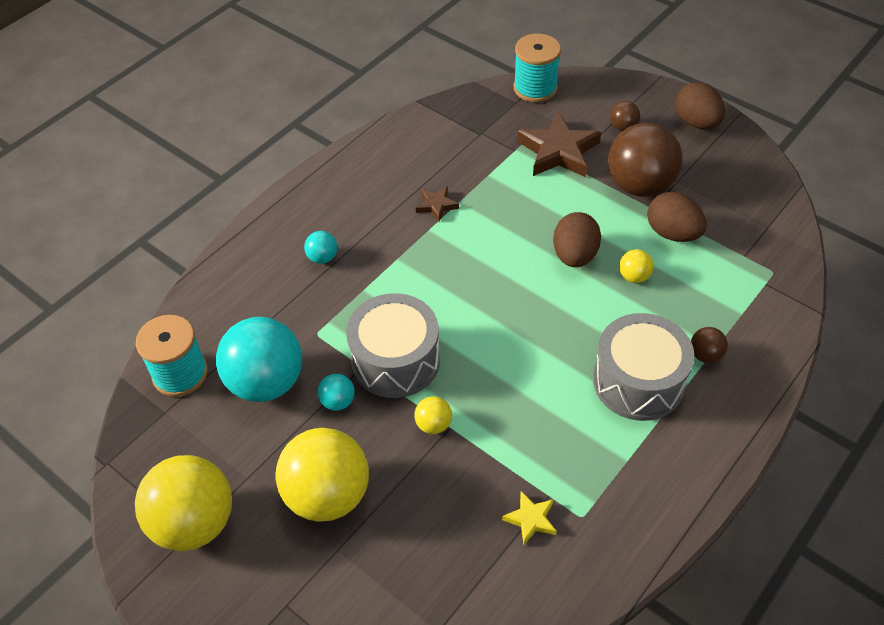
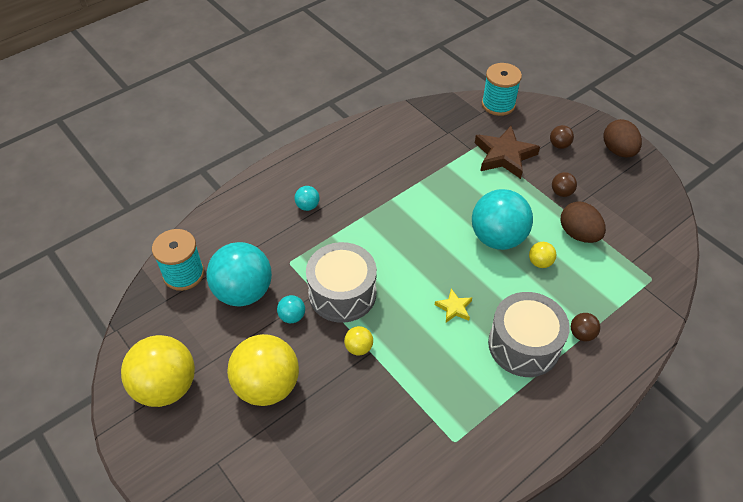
camera: 10 degrees right, 0 degrees up
brown star [416,186,459,222] -> none
yellow star [502,491,556,545] -> yellow star moved to [435,289,472,323]
brown egg [553,212,601,267] -> turquoise ball [472,189,533,250]
brown ball [608,123,683,197] -> brown ball [552,172,577,197], size x0.44

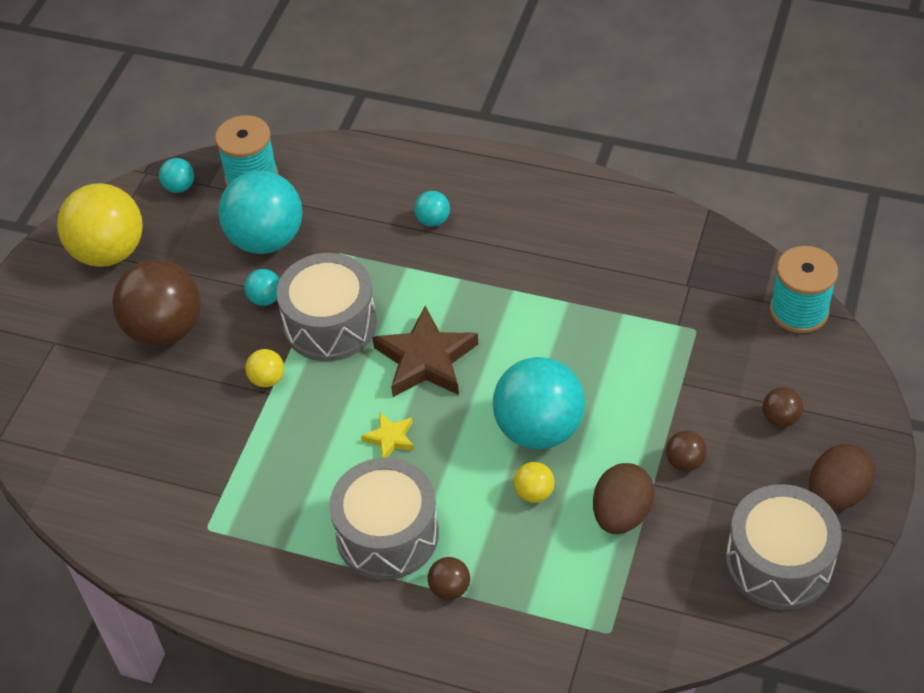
camera: 60 degrees right, 0 degrees up
yellow ball [227,334,299,406] -> brown ball [112,259,201,347]
brown star [475,126,540,179] -> brown star moved to [372,306,478,397]
none -> turquoise ball [159,158,194,193]
none -> grey drum [726,484,842,610]

